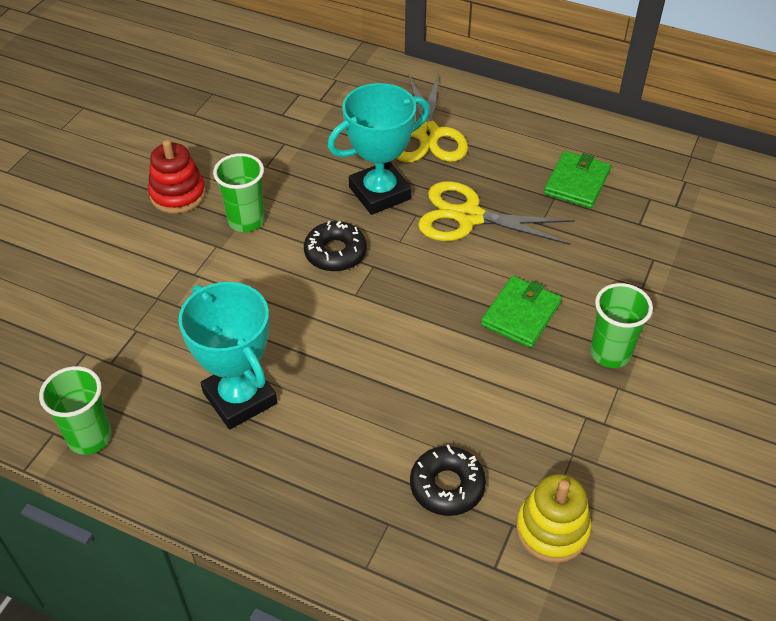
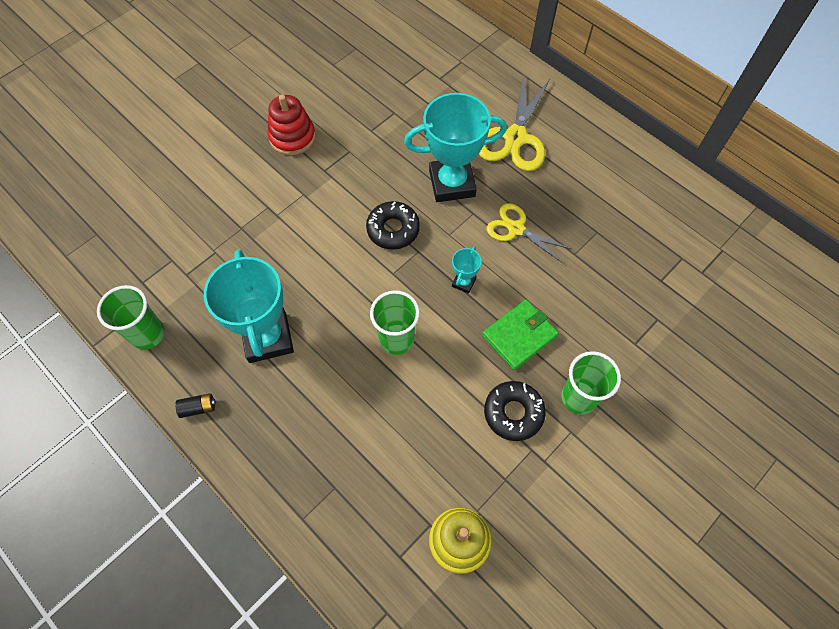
camera: 20 degrees right, 15 degrees up
green cup [213,153,264,232] -> green cup moved to [370,290,420,355]
black donut [410,445,486,516] -> black donut moved to [484,381,546,441]
yellow scissors [418,181,575,245] -> yellow scissors [486,203,571,263], size x0.63
green wallet [544,151,611,208] -> none
none -> black battery [175,393,216,418]
none -> turquoise trophy [452,246,481,294]

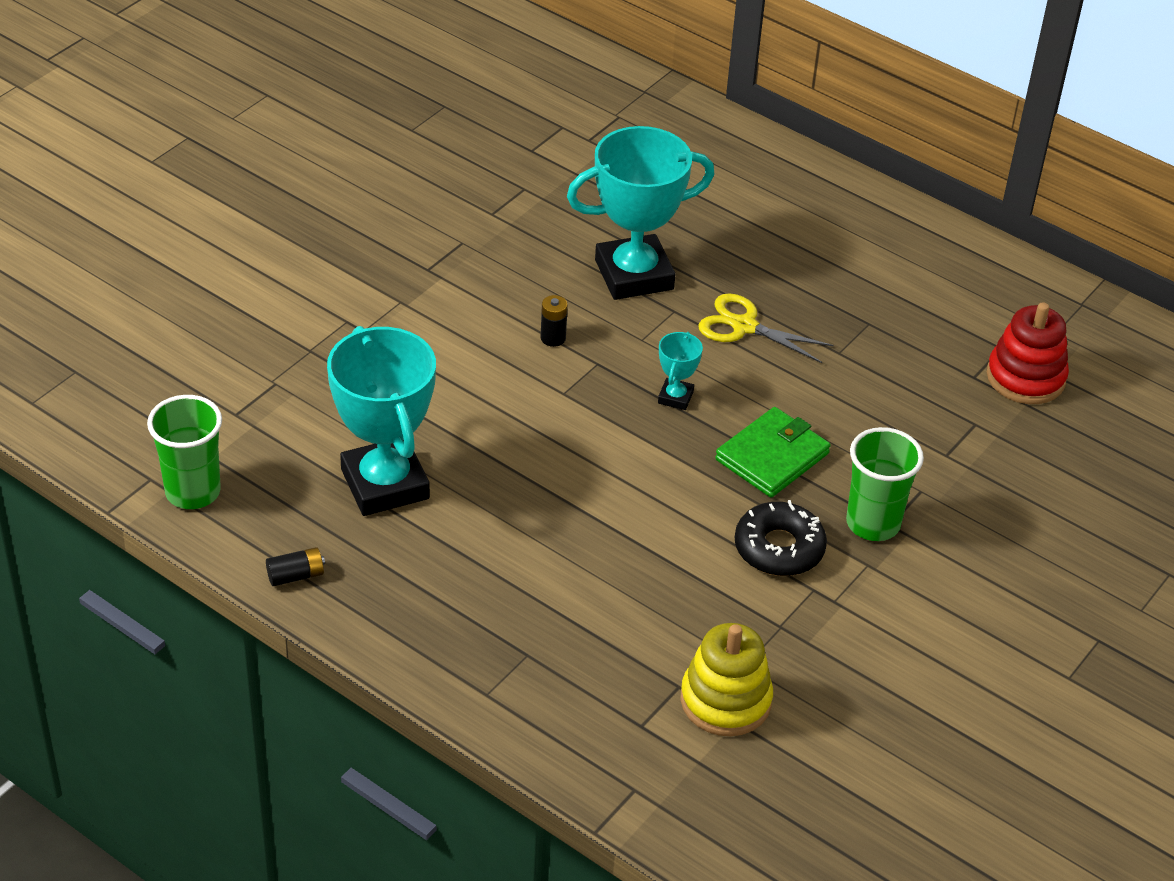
camera: 10 degrees left, 20 degrees down
red stacking toy [267,95,316,156] -> red stacking toy moved to [987,302,1069,404]
black donut [366,201,420,250] -> black battery [541,295,568,347]
green cup [370,290,420,355] -> none
yellow scissors [479,75,551,171] -> none

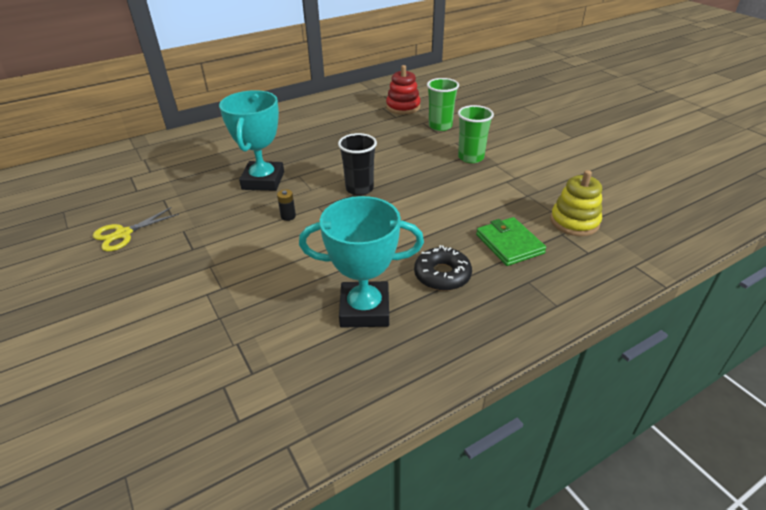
camera: 65 degrees left, 5 degrees down
green cup [147,395,222,509] -> green cup moved to [427,78,459,131]
black battery [266,547,325,586] -> none
turquoise trophy [658,332,703,410] -> black cup [338,133,377,196]
yellow scissors [698,293,834,363] -> yellow scissors moved to [93,207,179,251]
green wallet [715,407,831,498] -> green wallet moved to [476,217,546,266]
black donut [735,500,827,576] -> black donut moved to [414,245,472,291]

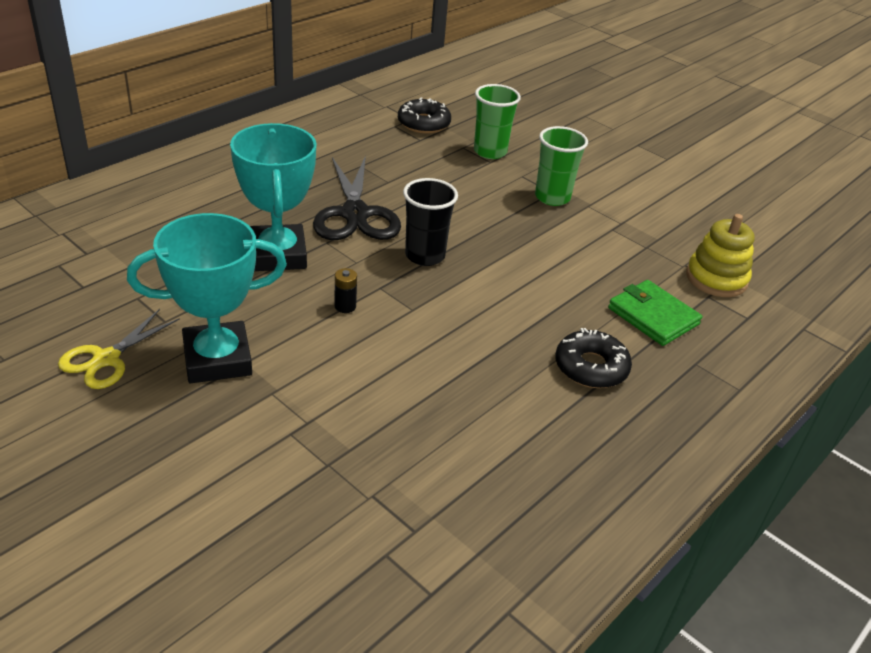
camera: 20 degrees left, 0 degrees up
turquoise trophy [299,196,424,328] -> turquoise trophy moved to [127,213,287,383]
red stacking toy [386,65,421,114] -> black donut [398,97,451,134]
none -> black scissors [313,155,401,240]

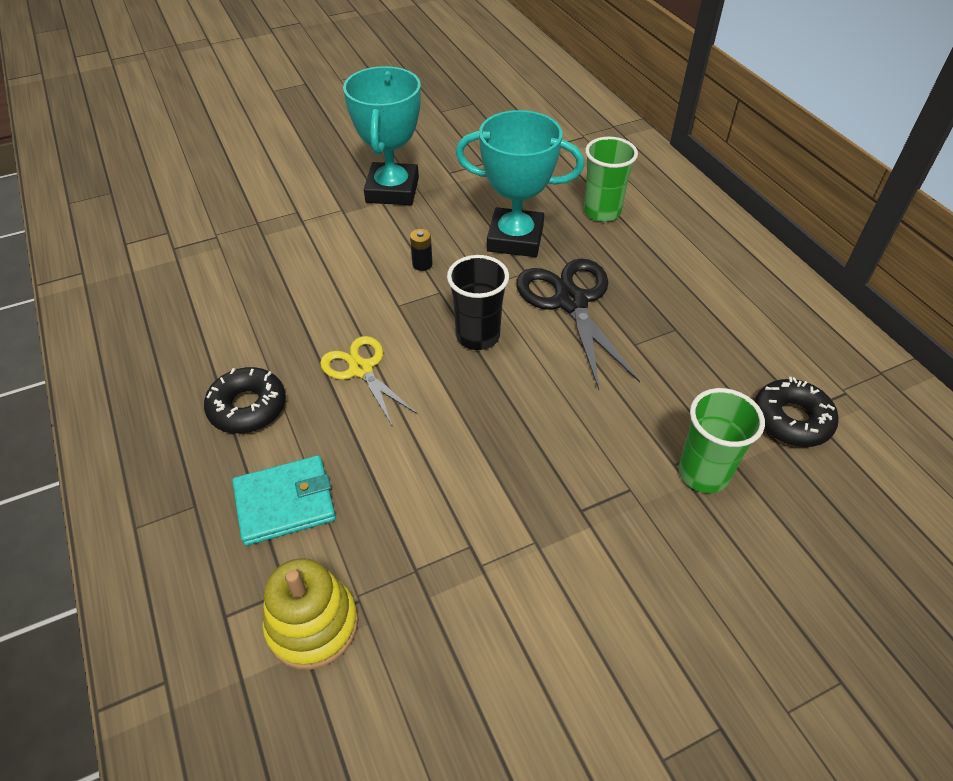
camera: 115 degrees right, 10 degrees up
yellow scissors [58,309,180,389] -> yellow scissors moved to [320,336,417,425]
black scissors [313,155,401,240] -> black scissors turned 60 degrees clockwise [516,258,640,390]
green cup [535,126,588,206] -> green cup moved to [584,137,638,222]
green wallet [608,280,702,346] -> turquoise wallet [232,455,336,546]

